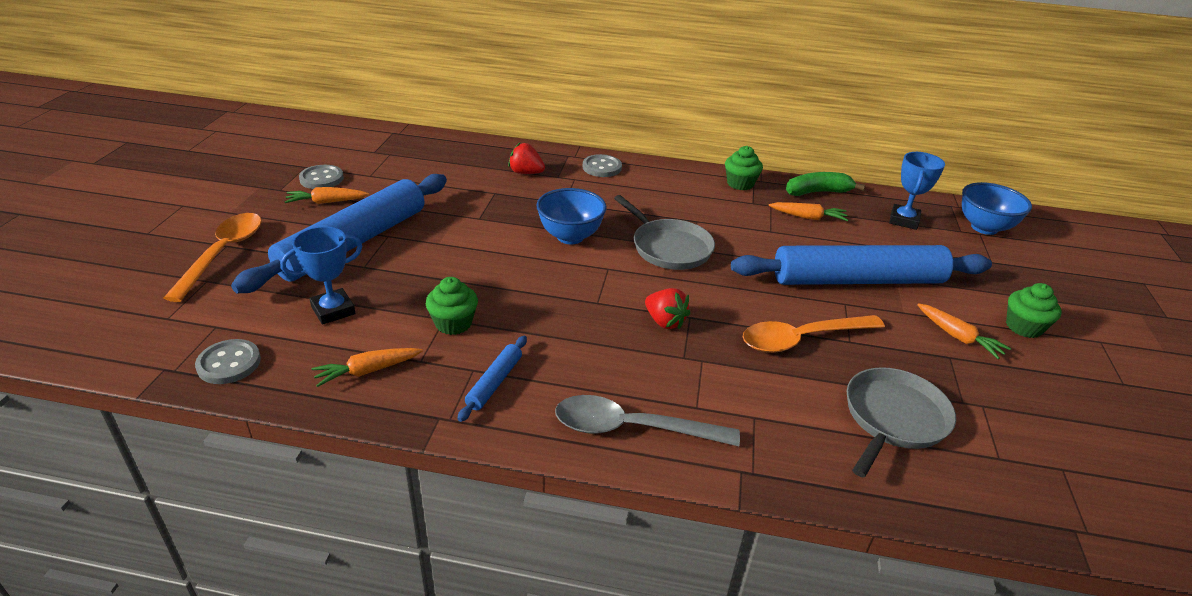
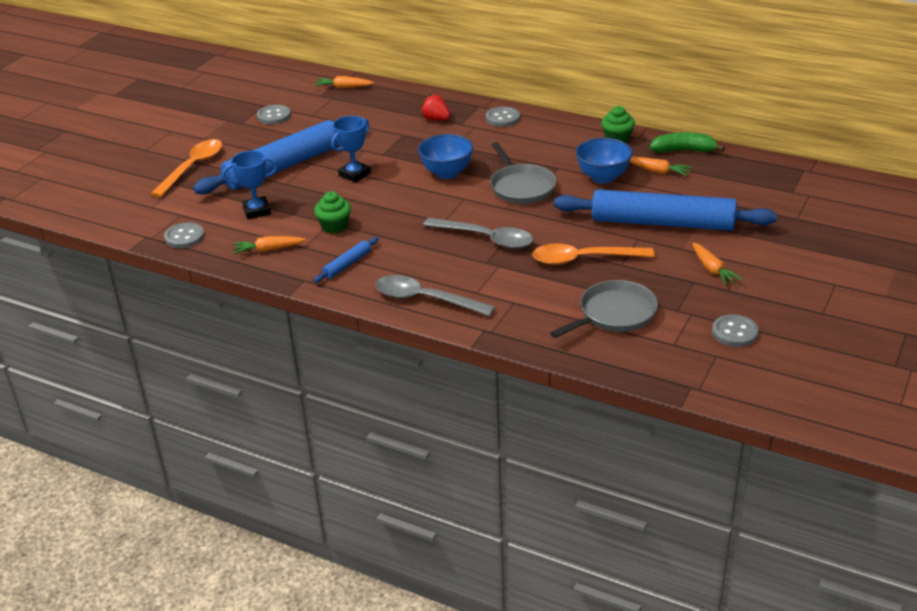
camera: 20 degrees right, 0 degrees up
orange carrot [285,187,369,204] -> orange carrot moved to [315,76,374,88]
red strawberry [645,288,690,329] -> grey spoon [423,218,533,249]
blue trophy [889,152,945,230] -> blue trophy moved to [331,116,371,183]
blue bowl [962,182,1032,235] -> blue bowl moved to [576,138,633,184]
green cupcake [1006,283,1062,338] -> none
none -> grey button [712,315,759,347]

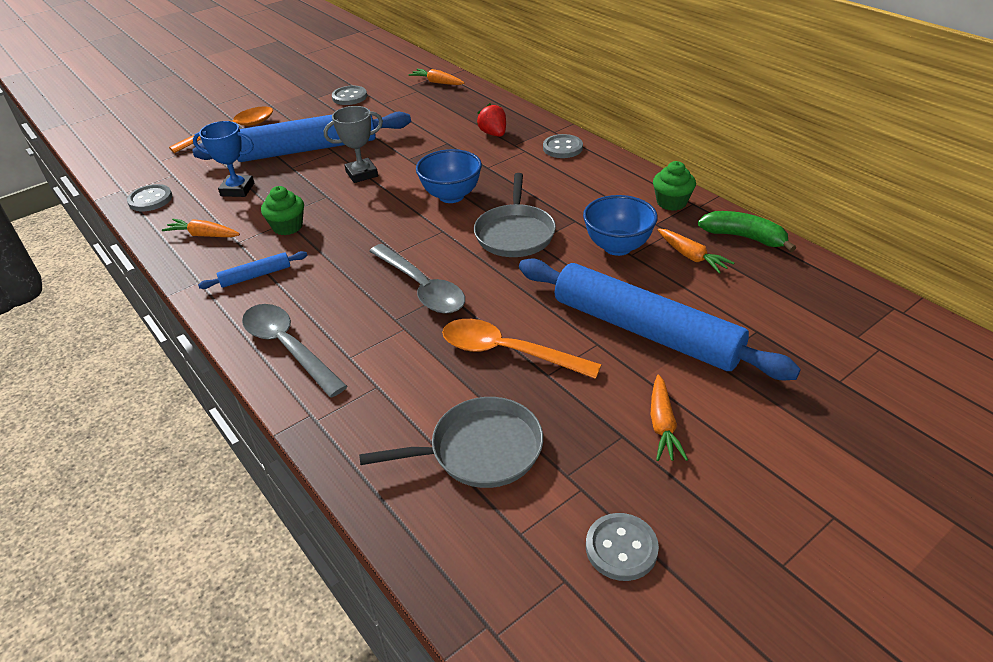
camera: 25 degrees right, 5 degrees up
blue trophy [331,116,371,183] -> grey trophy [324,106,383,183]

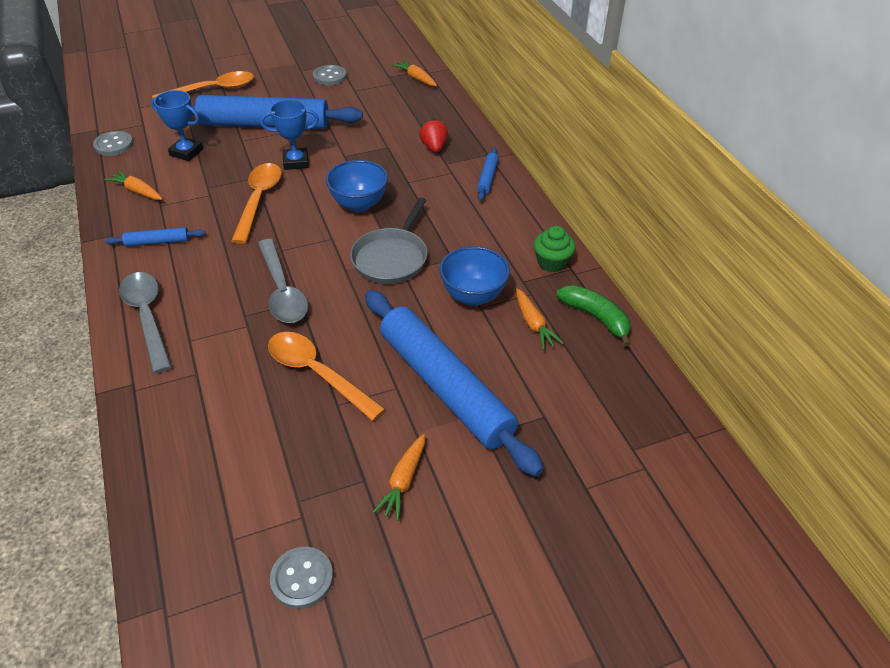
camera: 15 degrees right, 5 degrees up
green cupcake [261,186,304,235] -> none
grey trophy [324,106,383,183] -> blue trophy [261,100,319,170]
grey pan [359,397,543,488] -> none
grey button [543,134,583,158] -> blue rolling pin [477,148,499,201]
none -> orange spoon [231,163,282,244]

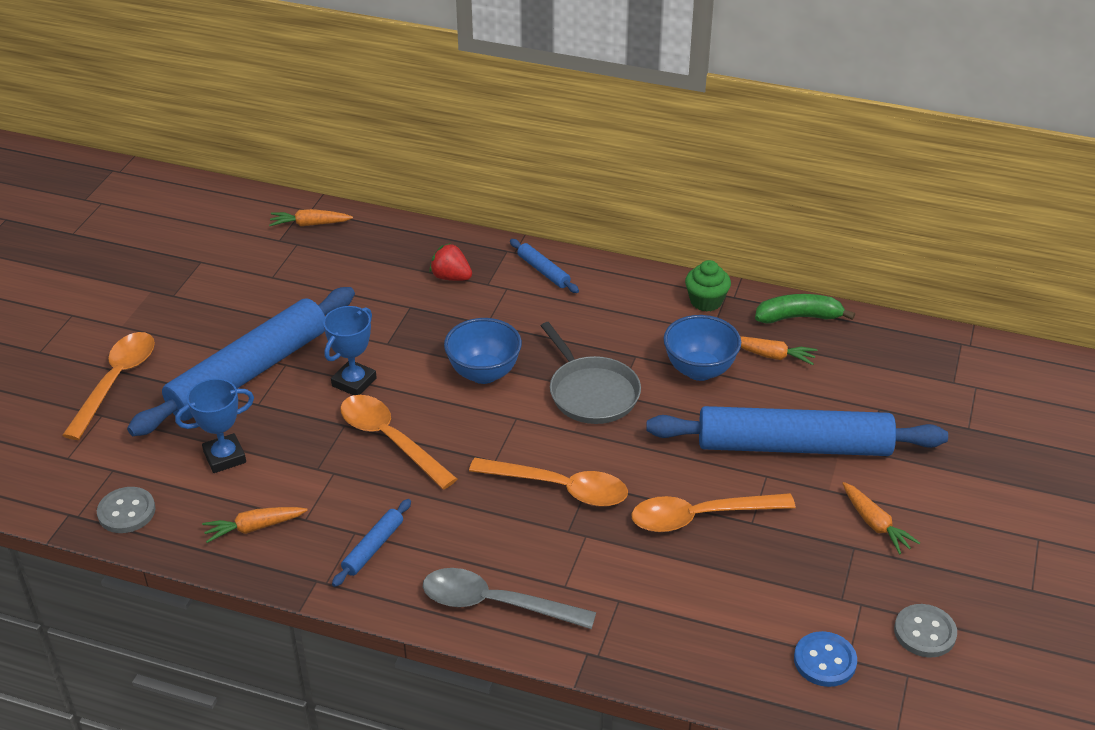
camera: 50 degrees left, 5 degrees down
grey spoon [258,239,308,323] -> orange spoon [469,458,628,507]
grey button [313,65,347,85] -> none
none -> blue button [794,631,857,687]

